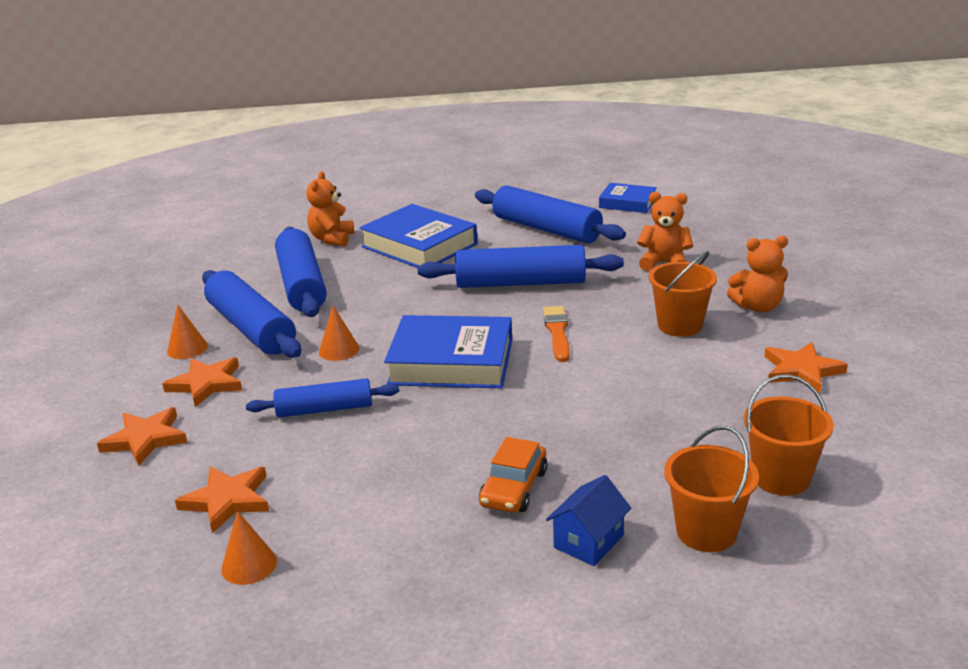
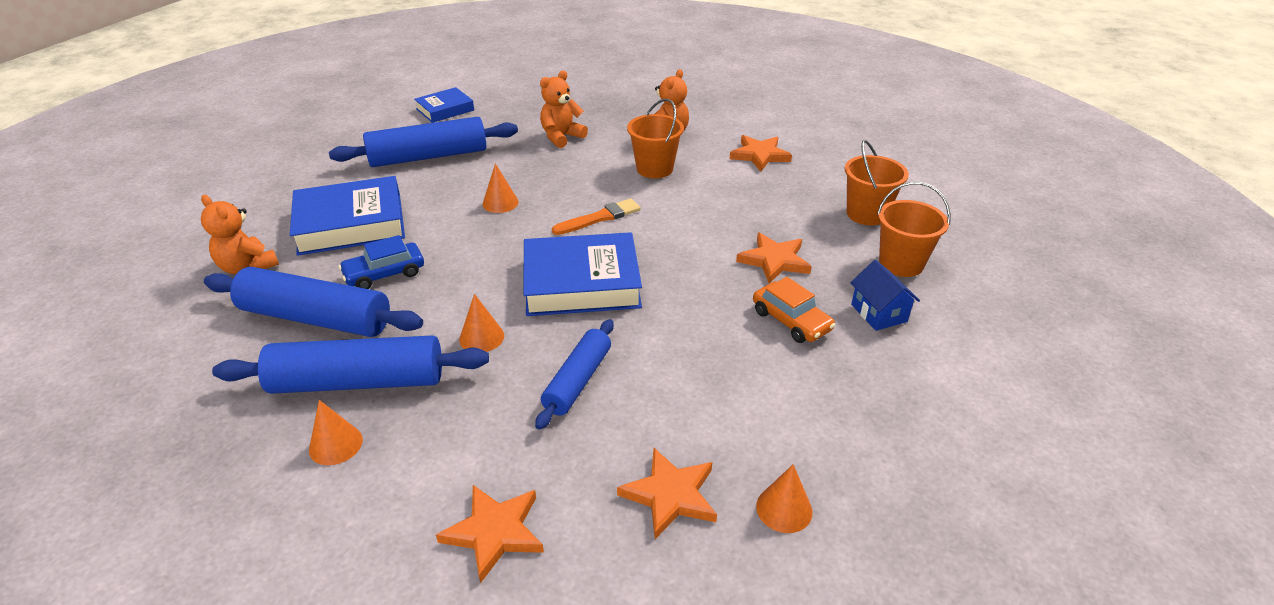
camera: 60 degrees left, 10 degrees up
orange star [162,357,242,407] -> orange star moved to [736,233,812,283]
blue book [384,315,512,388] -> blue book turned 45 degrees clockwise [523,232,642,316]
blue rolling pin [418,245,624,288] -> orange cone [482,163,519,213]
orange brush [543,306,570,362] -> orange brush turned 120 degrees clockwise [552,199,641,235]
none -> blue car [339,235,424,289]

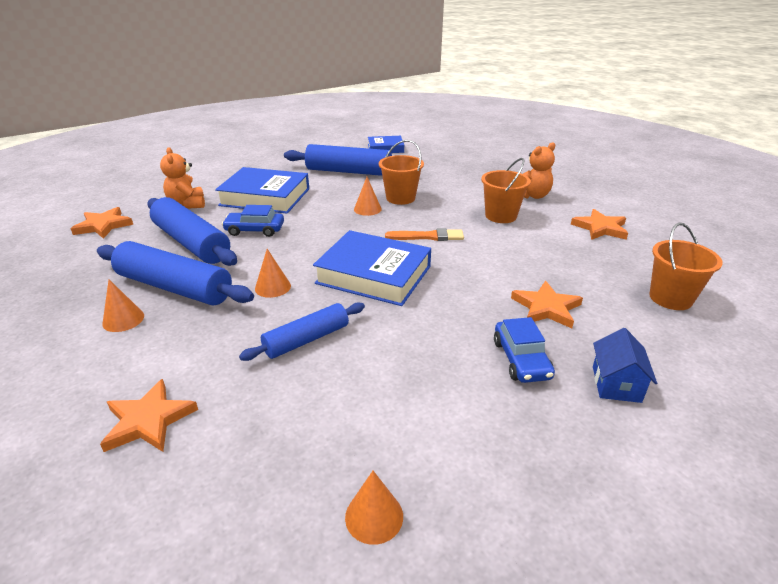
camera: 30 degrees right, 5 degrees down
orange teddy bear [540,70,588,148] -> none
orange star [617,448,717,539] -> orange star moved to [71,207,133,239]
orange car [753,277,835,343] -> blue car [494,317,555,383]
orange bucket [877,182,951,277] -> orange bucket moved to [379,140,424,205]

